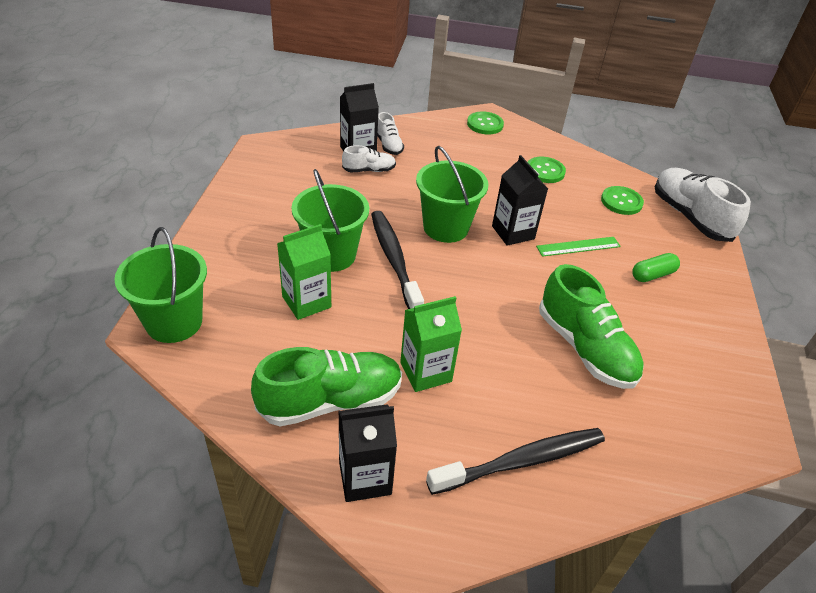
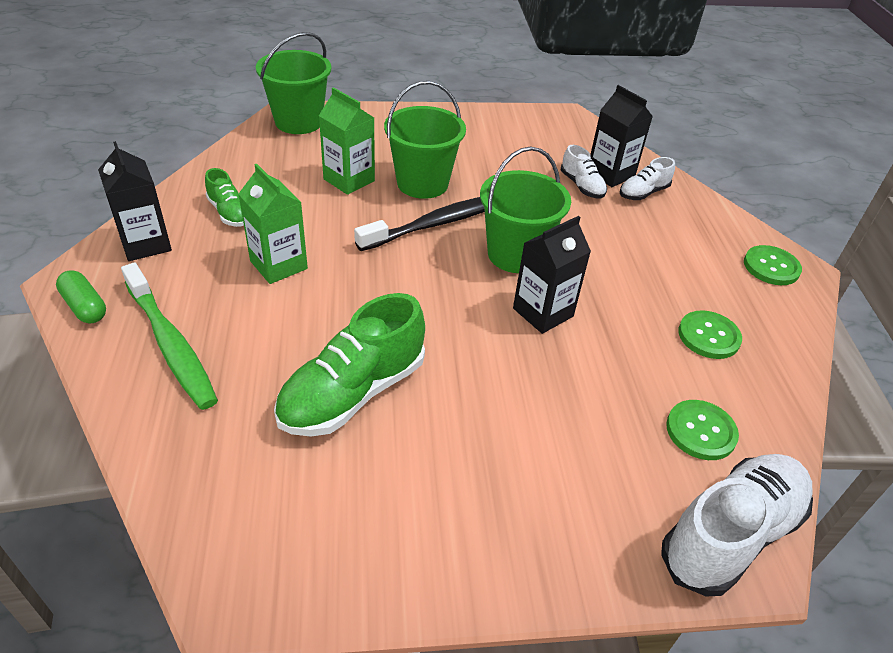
camera: 75 degrees right, 0 degrees up
green shoe [251,347,402,426] -> green shoe [205,168,244,227], size x0.52
black toothbrush [426,428,605,495] -> green toothbrush [121,262,218,410]
green ruler [536,237,621,257] -> none
green capsule [632,253,680,282] -> green capsule moved to [56,270,106,324]

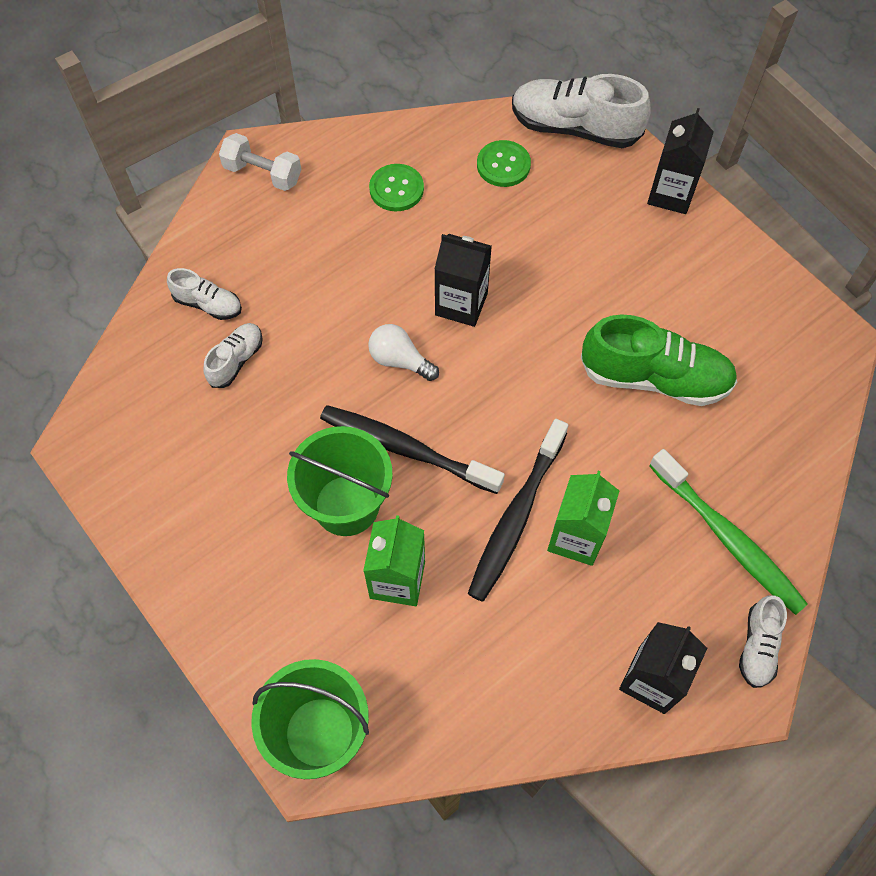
camera: 120 degrees left, 20 degrees up
green capsule [56,270,106,324] -> white shoe [739,595,787,688]
green toothbrush [121,262,218,410] -> green toothbrush turned 120 degrees clockwise [649,449,808,615]
green shoe [205,168,244,227] -> none
green bucket [480,146,571,273] -> white light bulb [368,324,439,381]
black carton [590,85,653,187] -> black carton moved to [647,108,714,214]
green button [744,245,802,285] -> white dumbbell [219,133,301,191]
none -> black toothbrush [468,419,568,602]

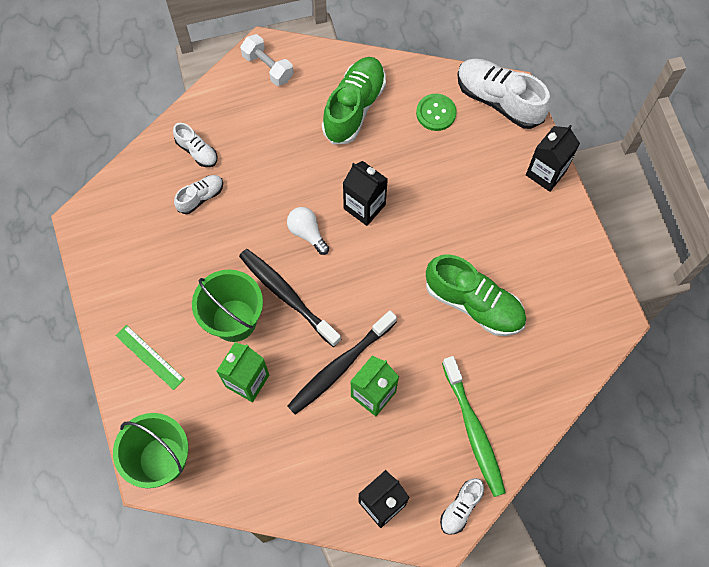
camera: 20 degrees right, 5 degrees up
green button [369,164,424,211] -> green shoe [322,57,386,144]
none -> green ruler [115,325,184,390]

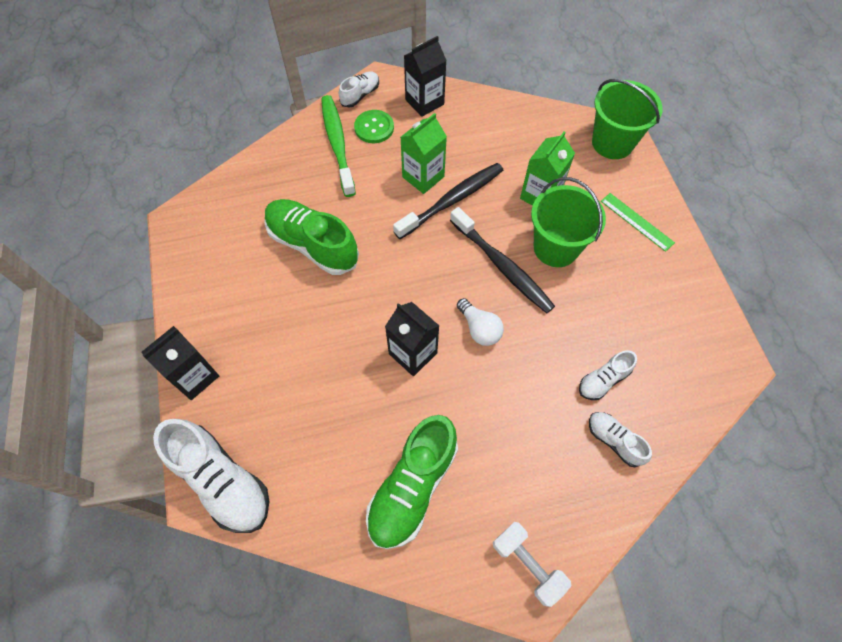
camera: 175 degrees left, 5 degrees down
green button [416,94,457,131] -> green button moved to [354,110,394,143]

